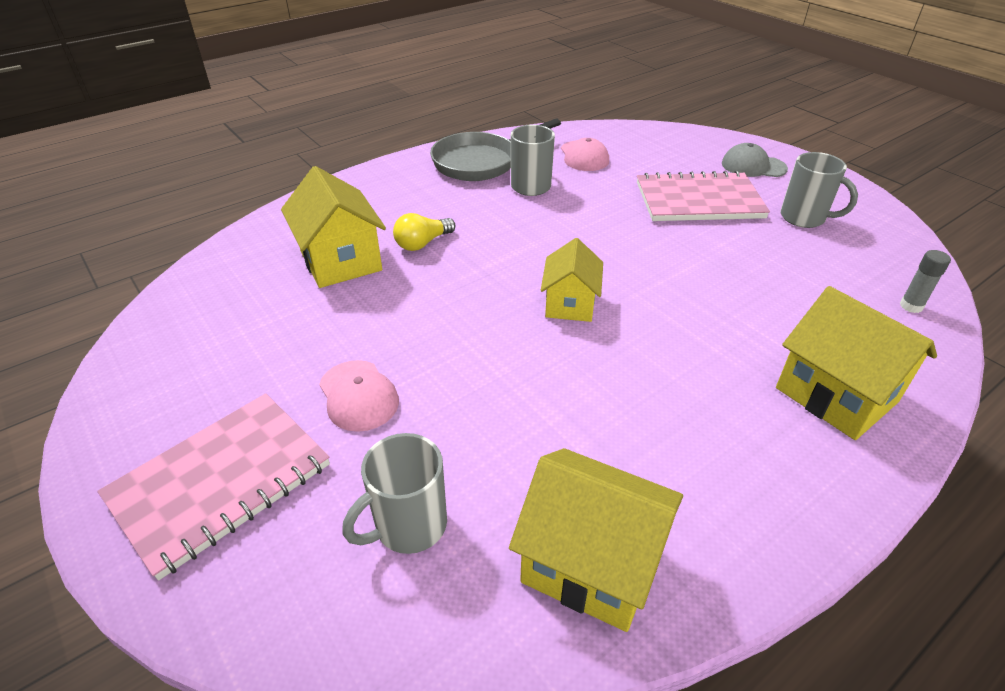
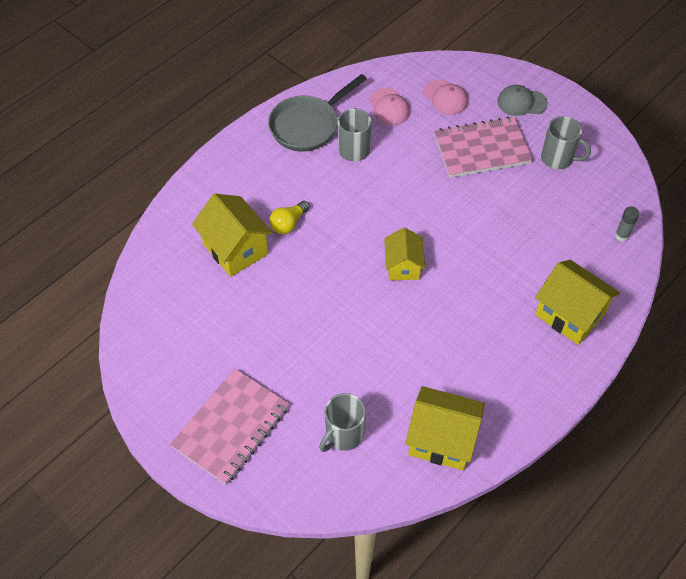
camera: 10 degrees left, 15 degrees up
pink cap [319,360,399,432] -> pink cap moved to [423,80,468,115]

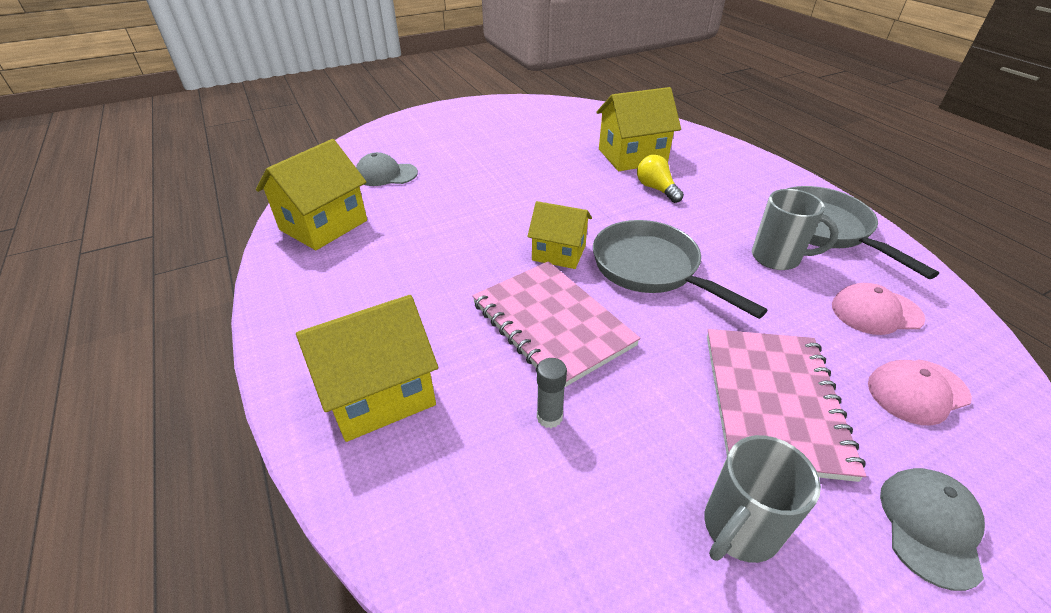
camera: 110 degrees right, 15 degrees down
pink notebook [170,369,289,485] -> pink notebook moved to [472,261,640,388]
grey mug [319,393,366,452] -> grey cap [356,152,418,186]
grey glue stick [615,206,639,241] -> grey glue stick moved to [537,358,567,428]
none -> grey pan [593,220,768,319]

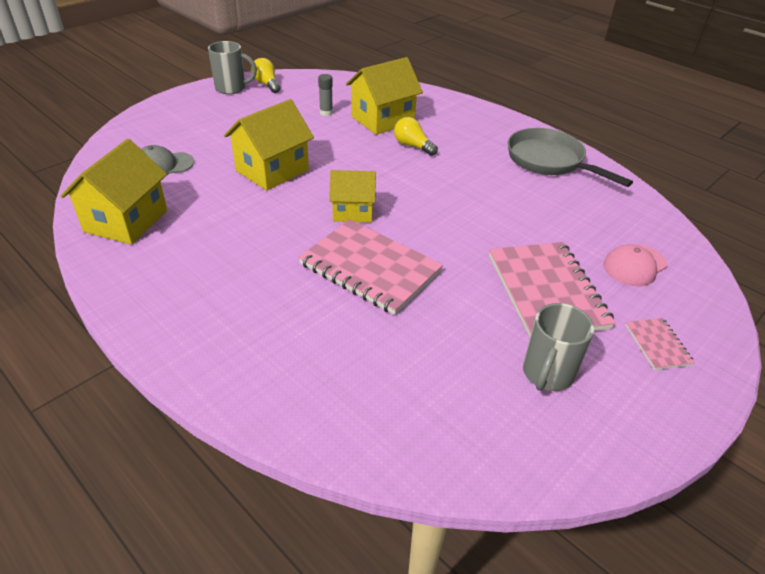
camera: 20 degrees left, 0 degrees up
yellow house [296,295,438,442] -> yellow house moved to [224,99,314,191]
grey glue stick [537,358,567,428] -> grey glue stick moved to [318,74,333,116]
grey pan [593,220,768,319] -> none
grey mug [752,189,839,270] -> grey mug moved to [208,41,257,94]
pink cap [832,283,925,335] -> none
grey cap [880,468,985,591] -> pink notebook [625,318,695,370]
none -> yellow light bulb [251,58,280,93]

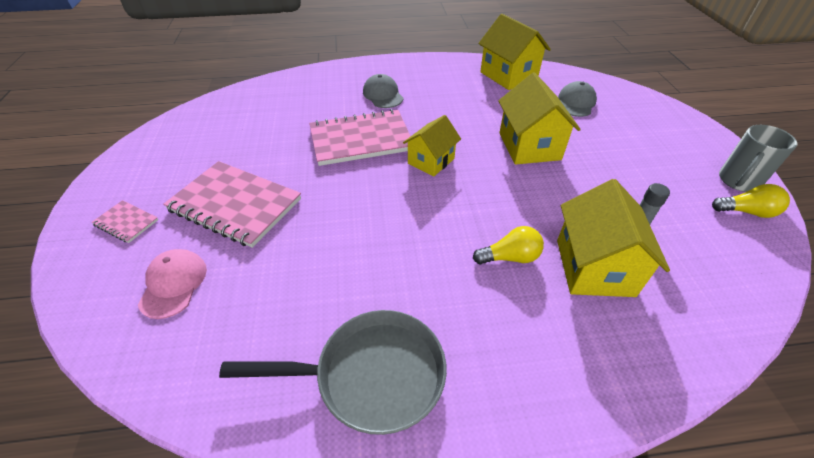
camera: 130 degrees right, 5 degrees up
grey mug [523,303,594,391] -> none
none -> grey cap [363,74,404,108]

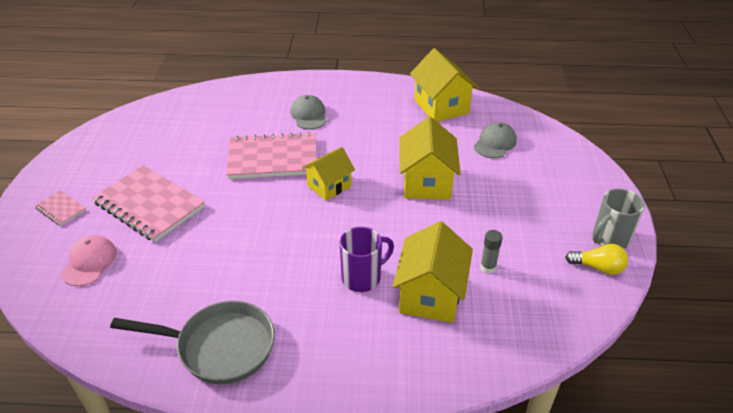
camera: 10 degrees right, 5 degrees down
yellow light bulb [473,226,544,264] -> purple mug [340,227,394,292]

